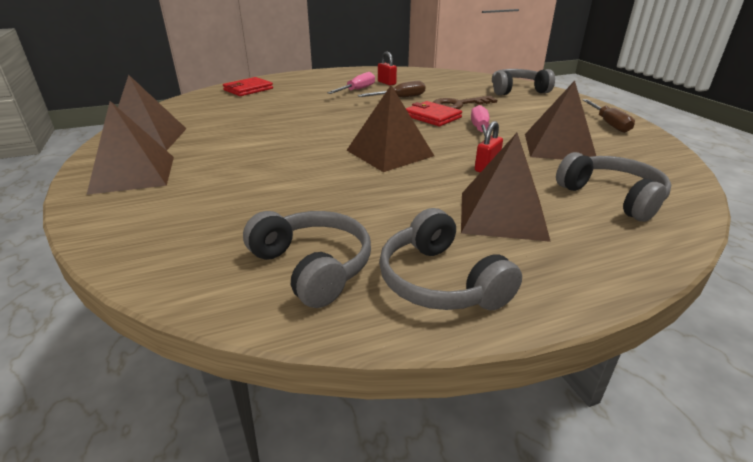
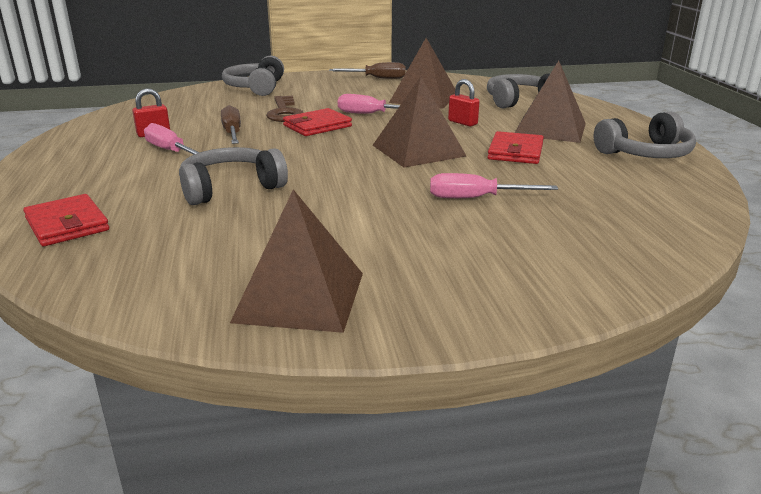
camera: 80 degrees left, 5 degrees down
brown pyramid [87,101,174,195] -> none
grey headphones [243,211,371,308] -> grey headphones moved to [179,147,288,205]
none -> pink screwdriver [430,173,558,198]
none -> red wallet [487,131,544,164]

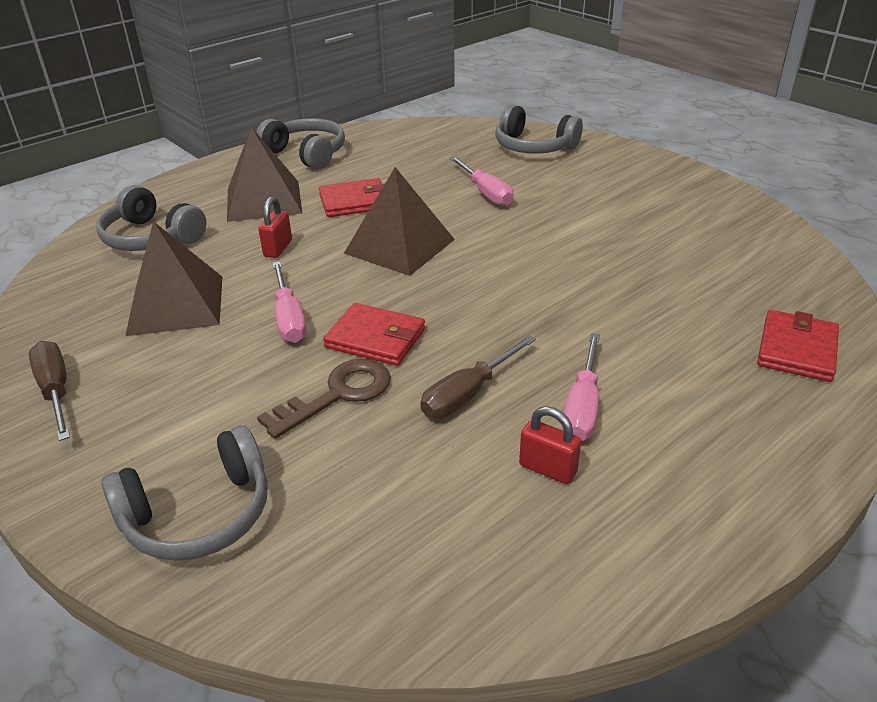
camera: 120 degrees left, 10 degrees up
grey headphones [179,147,288,205] -> grey headphones moved to [495,104,583,154]
brown pyramid [230,189,363,333] -> none

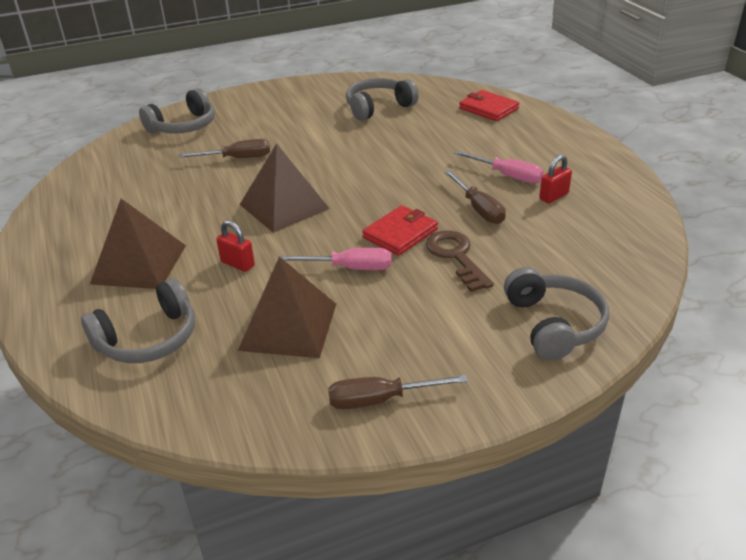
camera: 70 degrees left, 0 degrees up
grey headphones [257,118,345,170] -> grey headphones moved to [346,78,419,120]
red wallet [319,178,385,217] -> none
pink screwdriver [450,156,513,206] -> brown screwdriver [178,139,270,158]

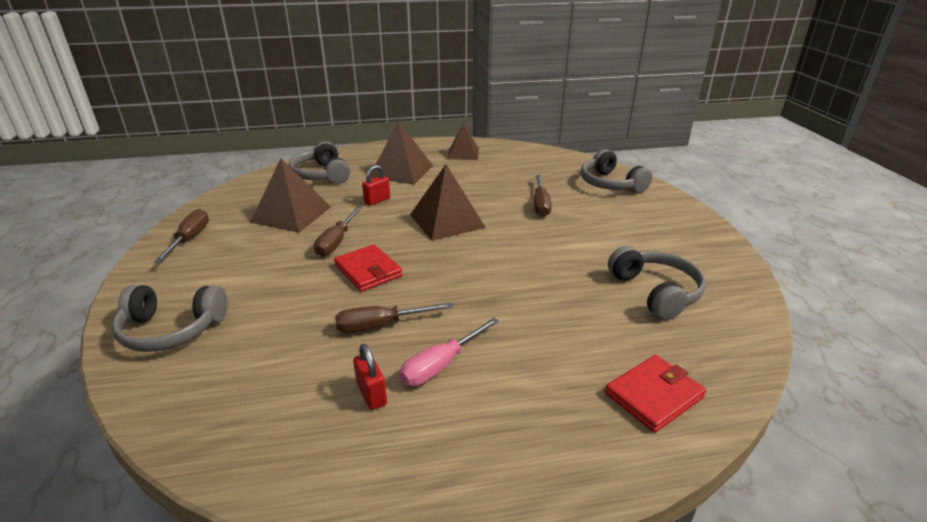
camera: 100 degrees right, 5 degrees down
pink screwdriver [279,248,392,270] -> brown screwdriver [314,206,362,257]
brown key [426,230,494,292] -> none
none -> brown pyramid [448,123,479,160]

